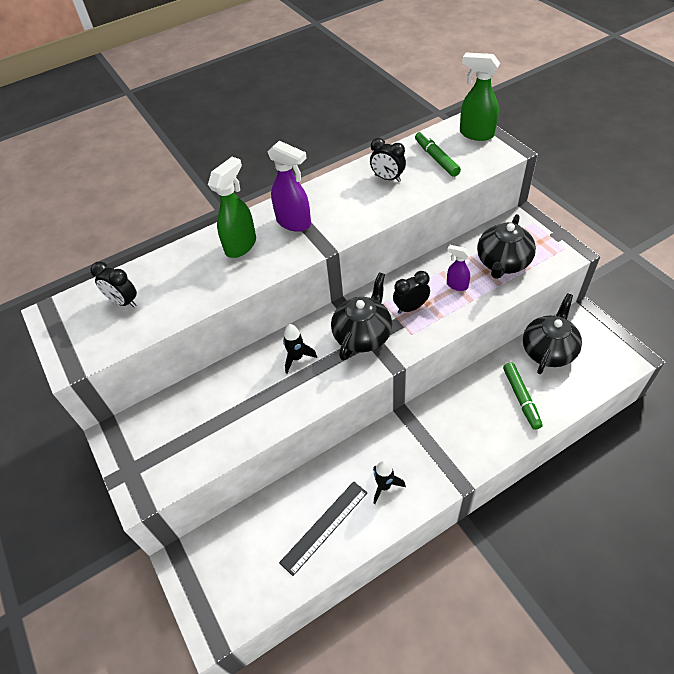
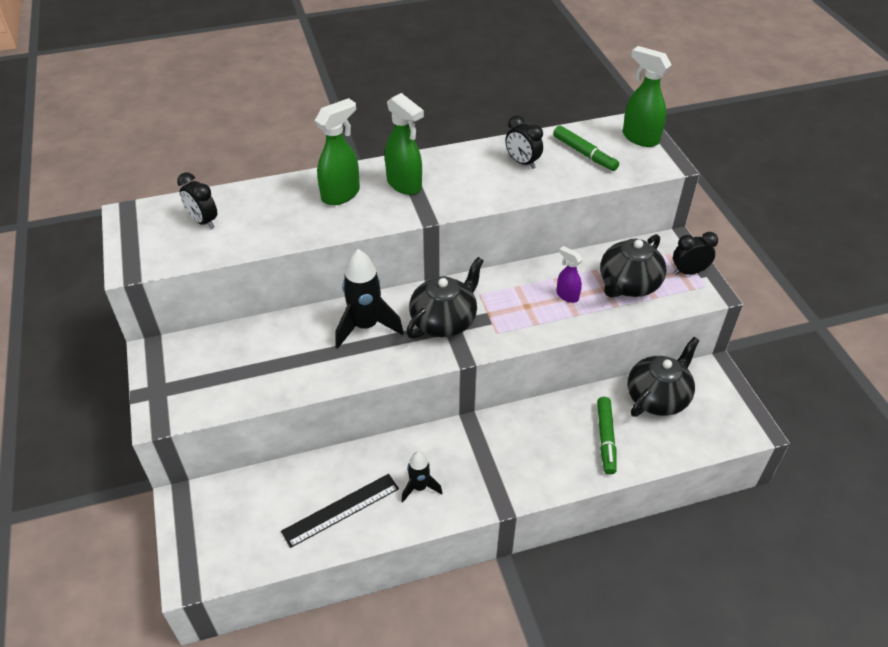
camera: 10 degrees right, 5 degrees down
purple spray bottle [267,141,311,232] -> green spray bottle [385,93,424,195]
black rocket [283,324,317,374] -> black rocket [335,249,404,348], size x1.73
black clock [393,271,430,314] -> black clock moved to [673,232,718,275]
green marker [415,131,461,177] -> green marker turned 150 degrees clockwise [553,125,619,171]

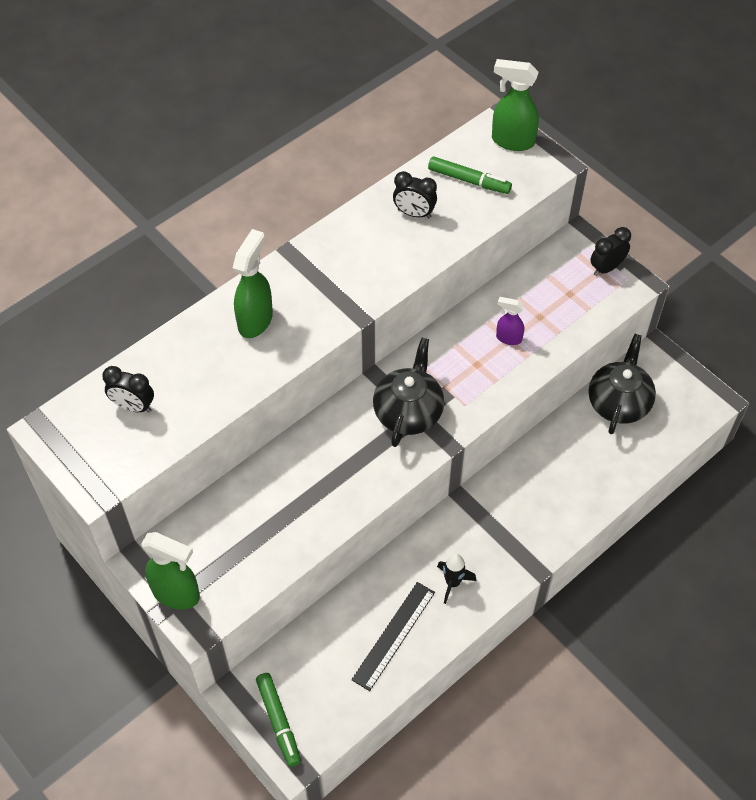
camera: 25 degrees left, 10 degrees up
black rocket [335,249,404,348] -> none
green spray bottle [385,93,424,195] -> green spray bottle moved to [141,532,200,609]
green marker [597,397,617,475] -> green marker moved to [256,673,301,767]
black teapot [600,234,666,298] -> none

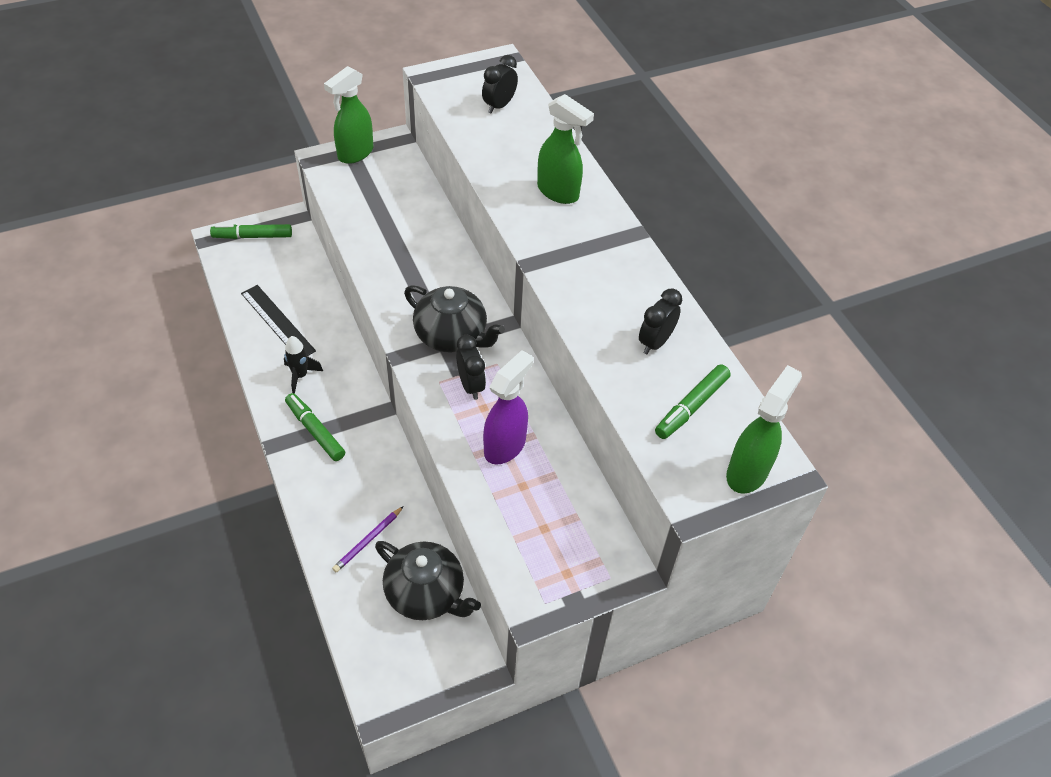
camera: 105 degrees right, 5 degrees down
purple spray bottle [496,297,524,345] -> purple spray bottle [483,350,533,465], size x1.71
black clock [590,227,631,276] -> black clock moved to [456,335,486,400]
none -> green marker [285,393,345,461]
none -> purple pencil [332,506,404,572]

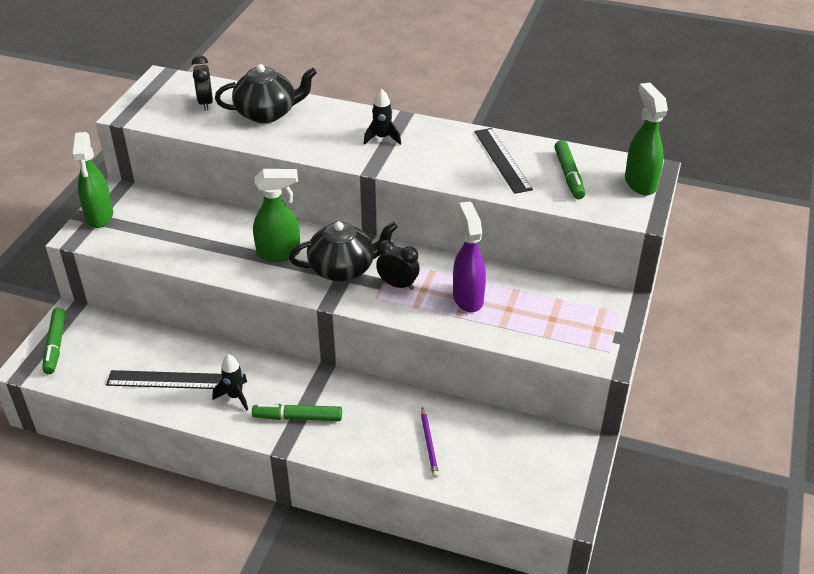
camera: 45 degrees left, 10 degrees down
green marker [210,224,292,239] -> green marker turned 45 degrees counterclockwise [42,308,66,374]
black teapot [375,541,481,620] -> black teapot moved to [215,64,317,123]
green spray bottle [537,94,594,204] -> green spray bottle moved to [253,169,300,262]
black clock [639,288,682,354] -> black ruler [475,128,533,194]
none -> black rocket [364,89,401,145]

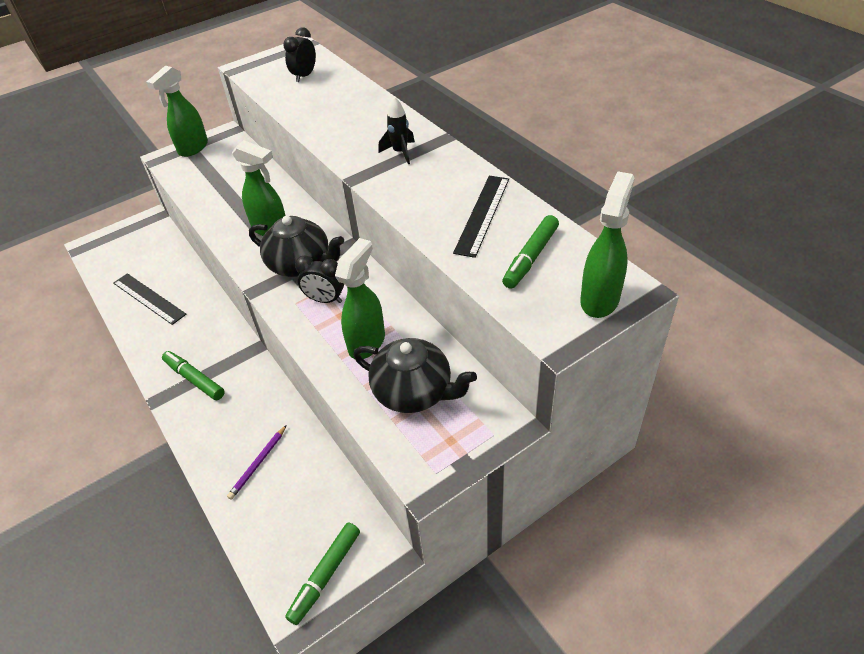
camera: 40 degrees right, 5 degrees up
green marker [42,308,66,374] -> green marker moved to [285,522,360,625]
black rocket [213,354,248,411] -> none
black teapot [215,64,317,123] -> black teapot moved to [353,338,477,413]
black clock [376,240,420,290] -> black clock turned 135 degrees clockwise [295,255,344,303]
purple spray bottle [453,201,486,312] -> green spray bottle [335,238,385,359]

